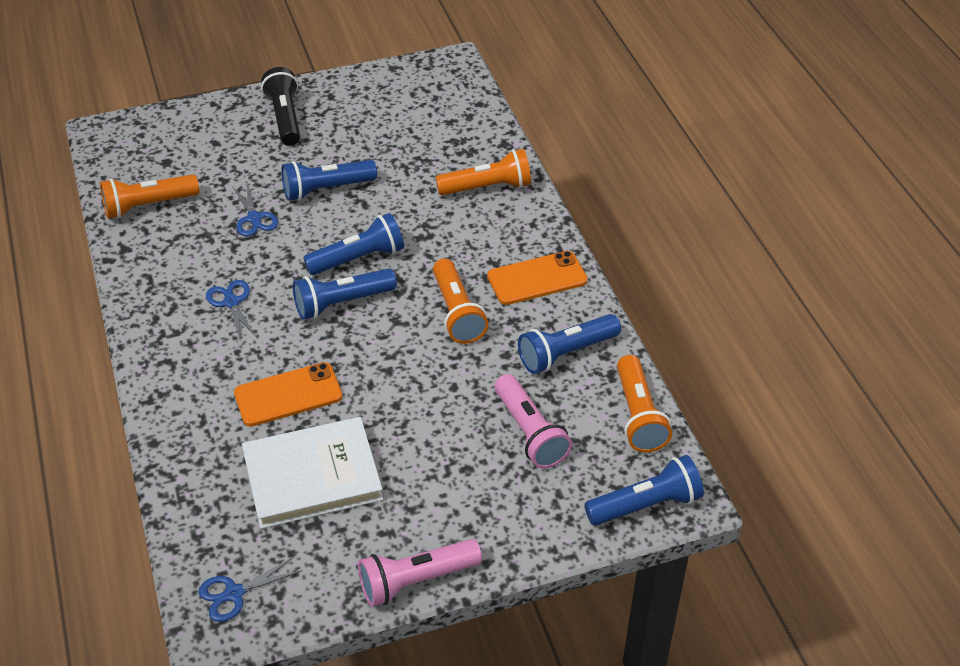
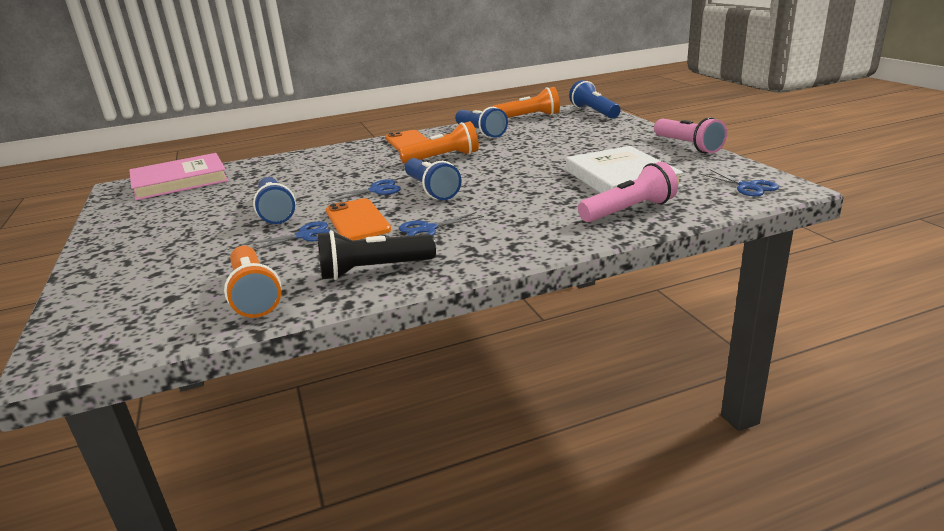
camera: 90 degrees left, 20 degrees down
orange phone [234,362,342,427] -> orange phone moved to [326,198,391,240]
black flashlight [261,67,300,146] -> black flashlight moved to [318,230,436,280]
blue flashlight [303,213,404,275] -> blue scissors [325,179,401,202]
orange flashlight [436,149,531,195] -> none
pink flashlight [495,374,572,468] -> pink flashlight moved to [578,162,678,222]
none -> pink book [129,153,228,200]

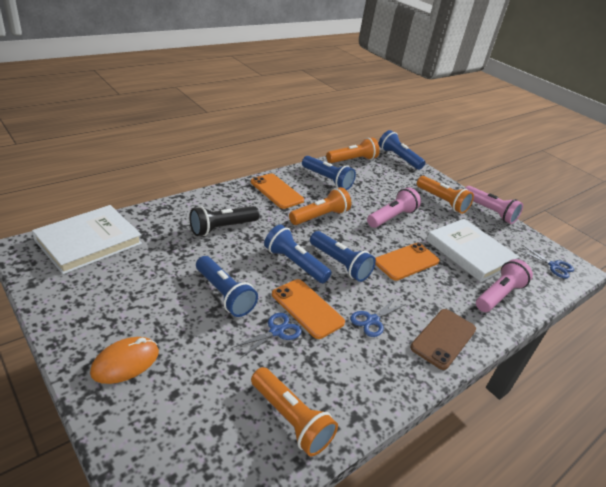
camera: 25 degrees left, 10 degrees up
pink book [129,153,228,200] -> white book [32,205,142,274]
black flashlight [318,230,436,280] -> black flashlight moved to [189,206,259,236]
blue scissors [325,179,401,202] -> blue flashlight [264,224,332,283]
none -> orange mouse [90,337,159,384]
none -> pink flashlight [367,187,421,228]
none -> orange phone [375,243,439,281]
none -> brown phone [410,309,476,370]
none -> orange flashlight [417,176,474,214]

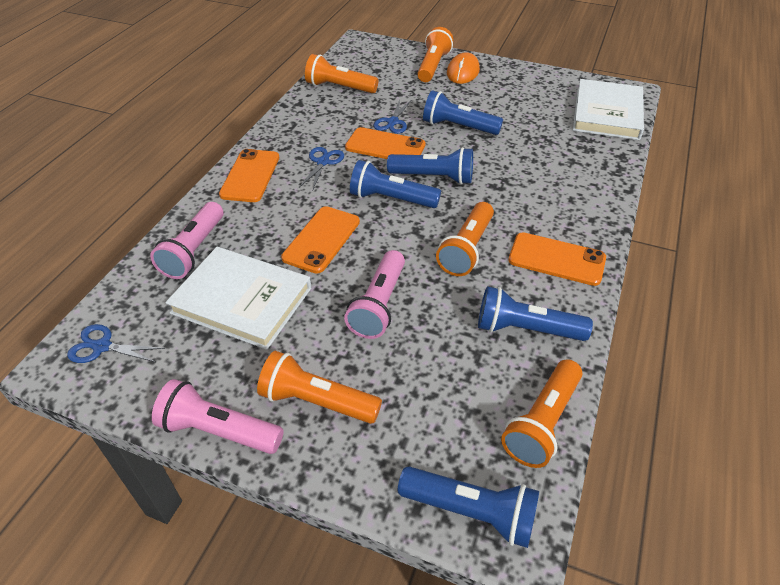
camera: 155 degrees right, 10 degrees up
black flashlight [189,206,259,236] -> none
brown phone [410,309,476,370] -> orange phone [219,149,279,202]
none -> orange flashlight [417,27,454,82]

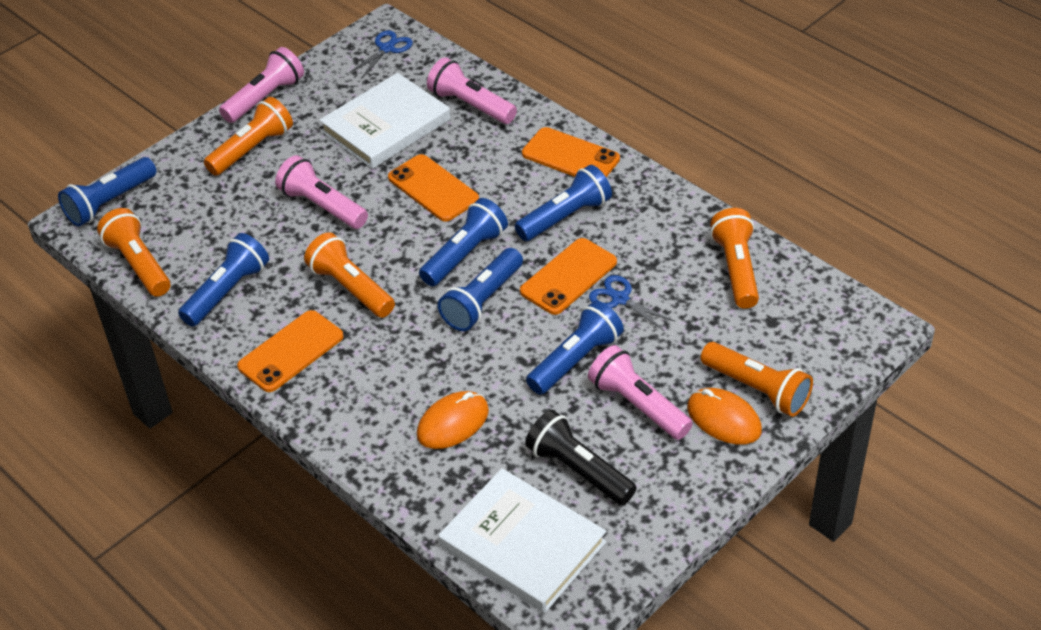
camera: 115 degrees right, 0 degrees up
blue scissors [299,147,344,189] -> blue flashlight [515,165,612,241]
orange flashlight [305,54,378,93] -> orange flashlight turned 45 degrees counterclockwise [710,208,759,309]
none -> orange mouse [417,391,489,449]
none -> black flashlight [525,410,637,505]
none -> pink flashlight [588,345,693,440]

